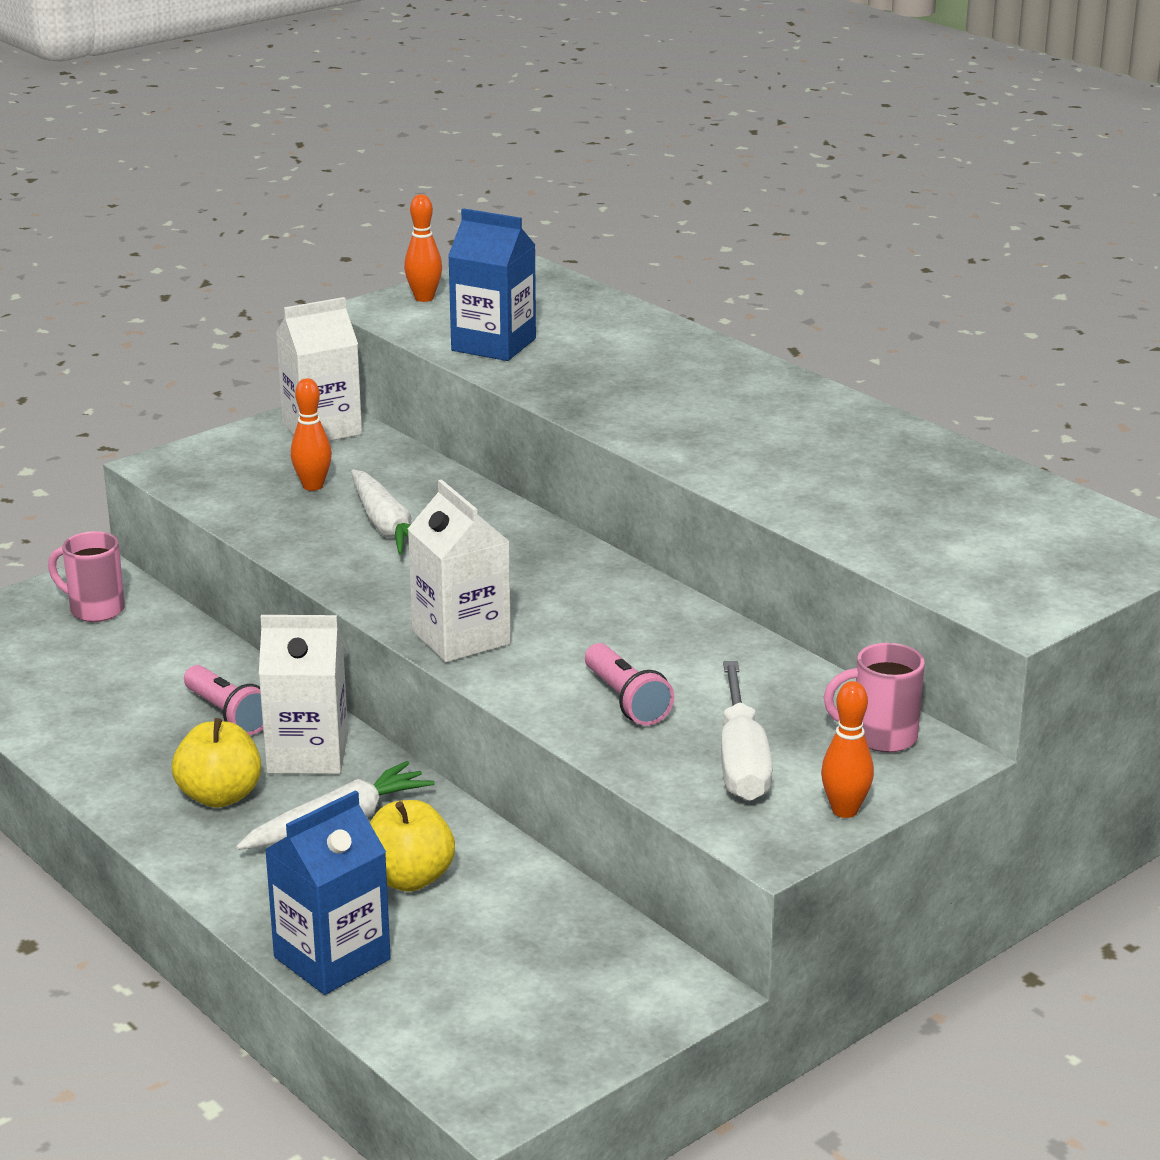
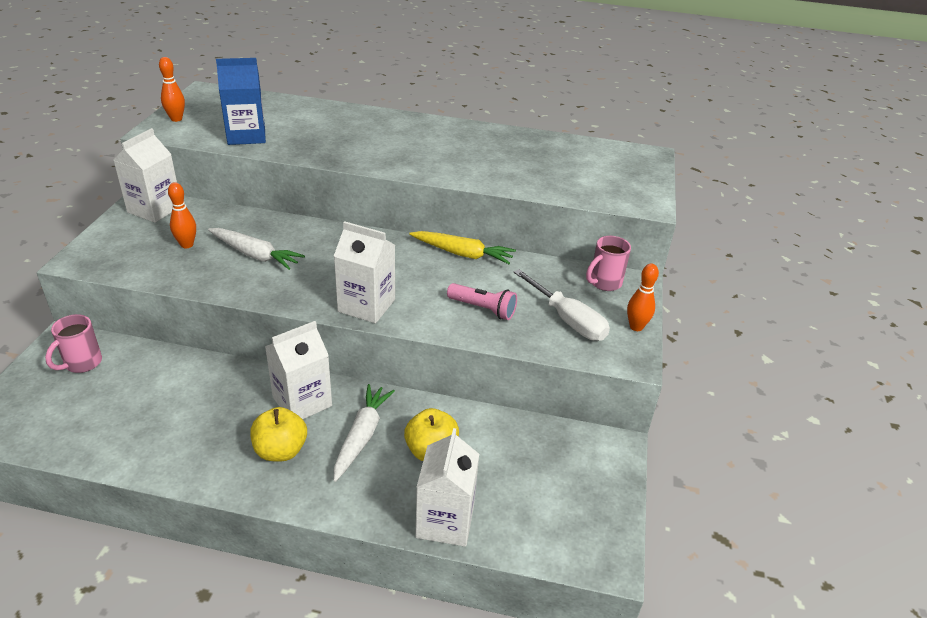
camera: 40 degrees left, 10 degrees up
pink mug [48,531,125,622] -> pink mug turned 45 degrees counterclockwise [45,314,102,373]
pink flashlight [184,665,263,735] -> none
blue carton [265,790,391,995] -> white carton [415,428,479,547]
none -> yellow carrot [409,231,516,264]

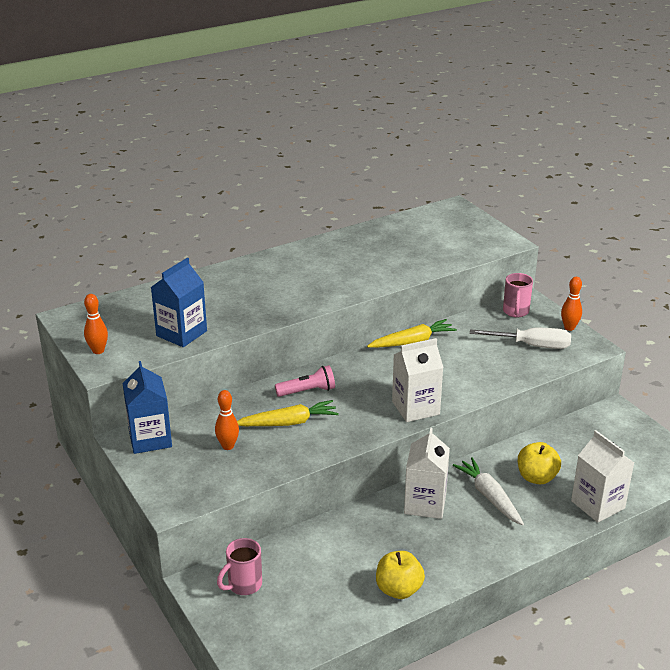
camera: 40 degrees left, 5 degrees down
pink mug [45,314,102,373] -> pink mug turned 60 degrees clockwise [217,538,262,595]
white carton [113,128,177,223] -> blue carton [123,361,172,454]
white carrot [208,228,305,270] -> yellow carrot [237,400,339,426]
yellow apple [250,407,307,461] -> yellow apple moved to [376,551,425,599]
pink flashlight [447,283,517,320] -> pink flashlight moved to [275,365,335,397]

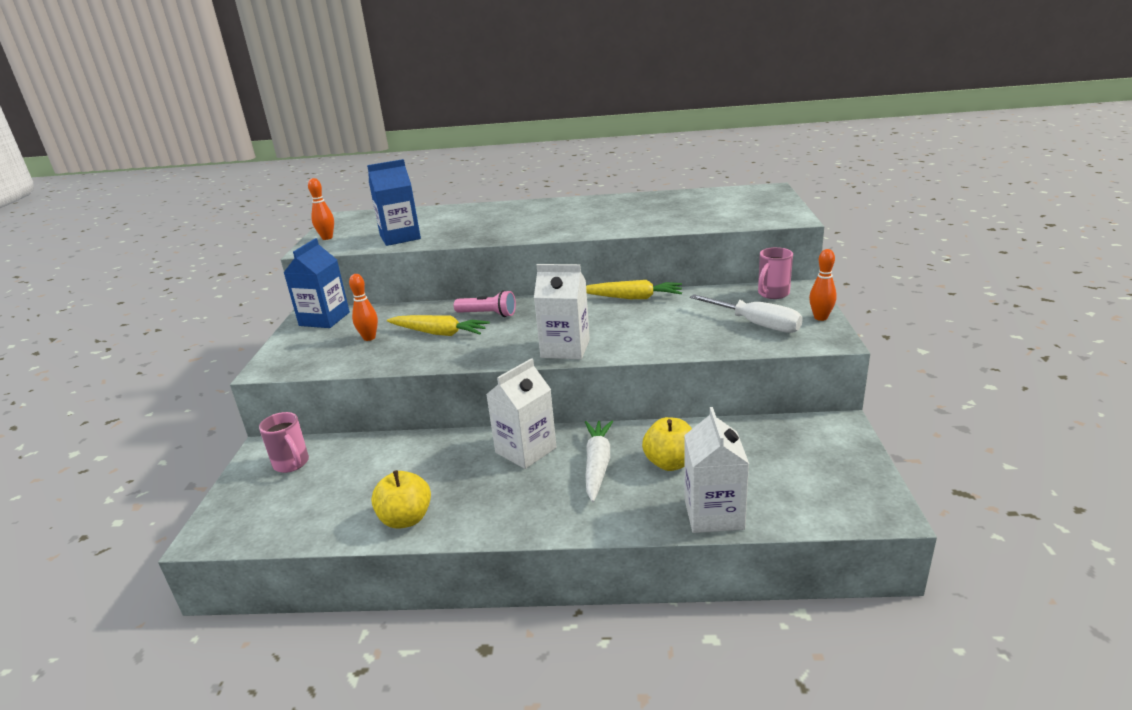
camera: 35 degrees right, 5 degrees down
pink mug [217,538,262,595] -> pink mug turned 120 degrees counterclockwise [259,412,309,473]

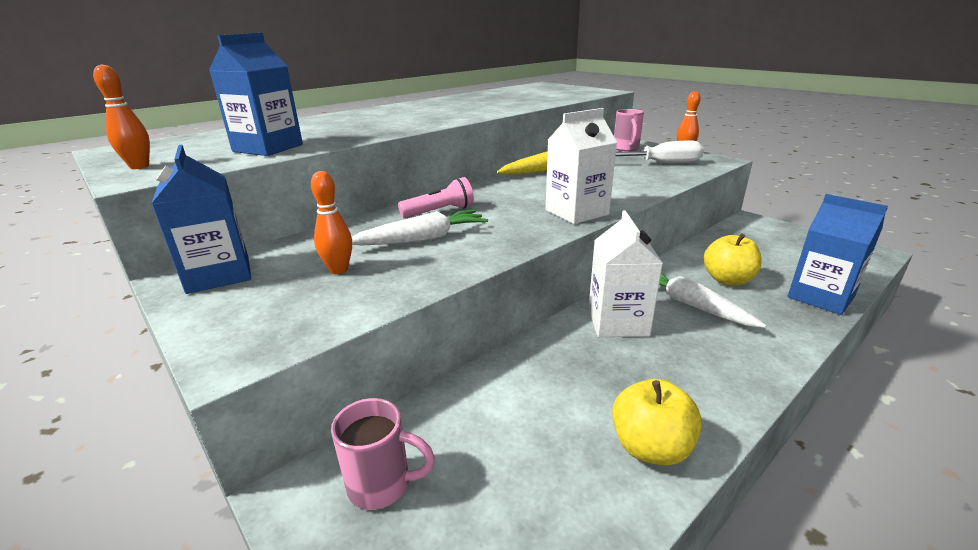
camera: 45 degrees left, 0 degrees up
yellow carrot [387,315,490,336] -> white carrot [352,210,488,245]
white carton [684,407,749,533] -> blue carton [788,194,888,315]

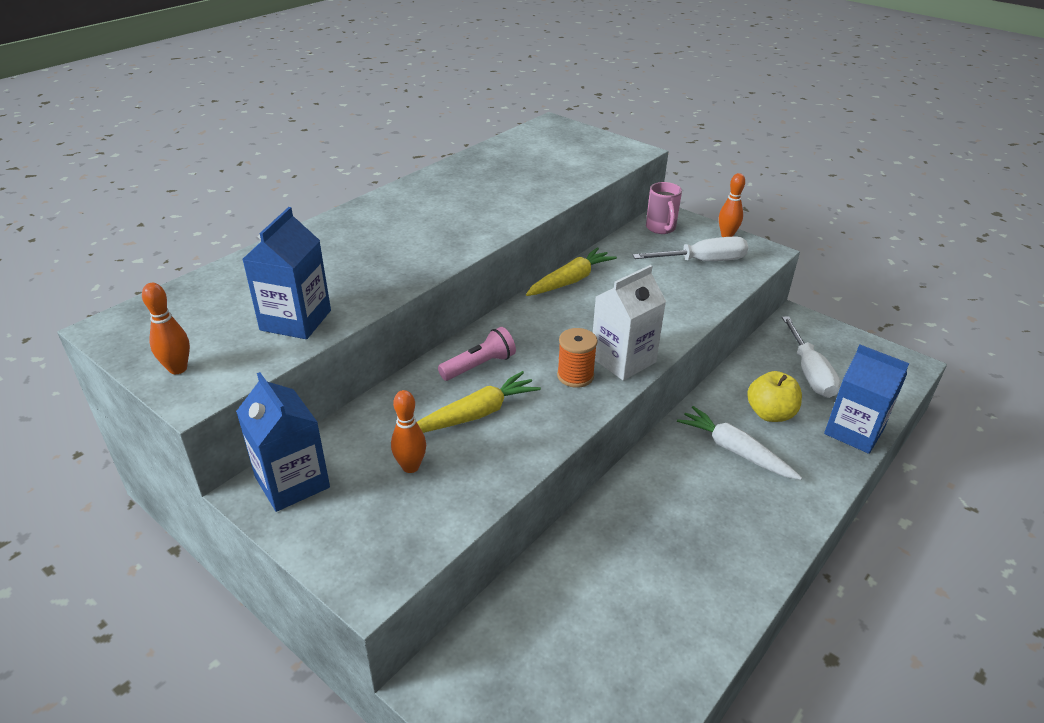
camera: 10 degrees left, 10 degrees up
pink mug [331,398,435,510] -> none
white carrot [352,210,488,245] -> yellow carrot [417,371,541,433]
white carton [588,210,663,337] -> none
yellow apple [612,379,702,466] -> none
none -> orange spool [557,328,598,388]
none -> white screwdriver [782,316,841,398]

